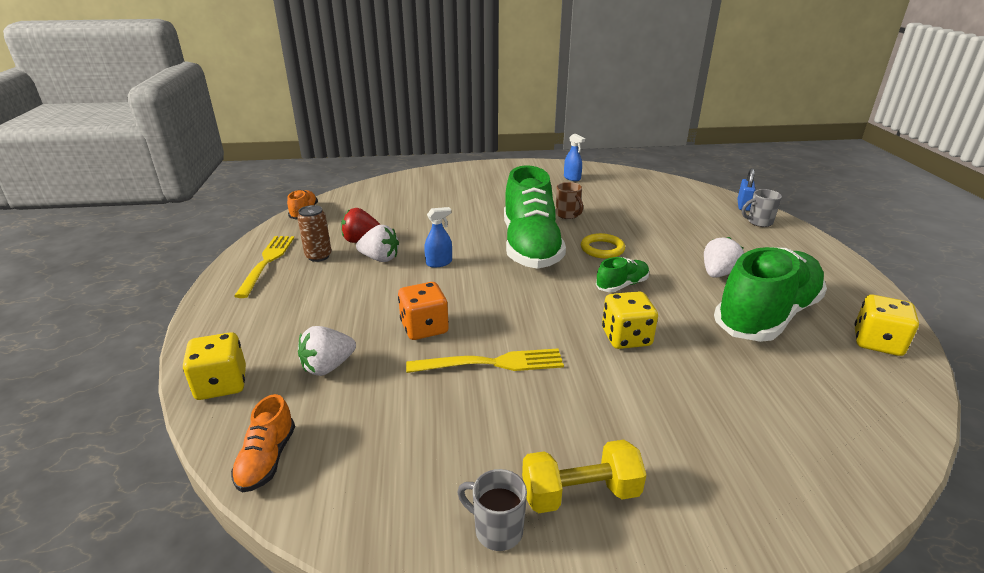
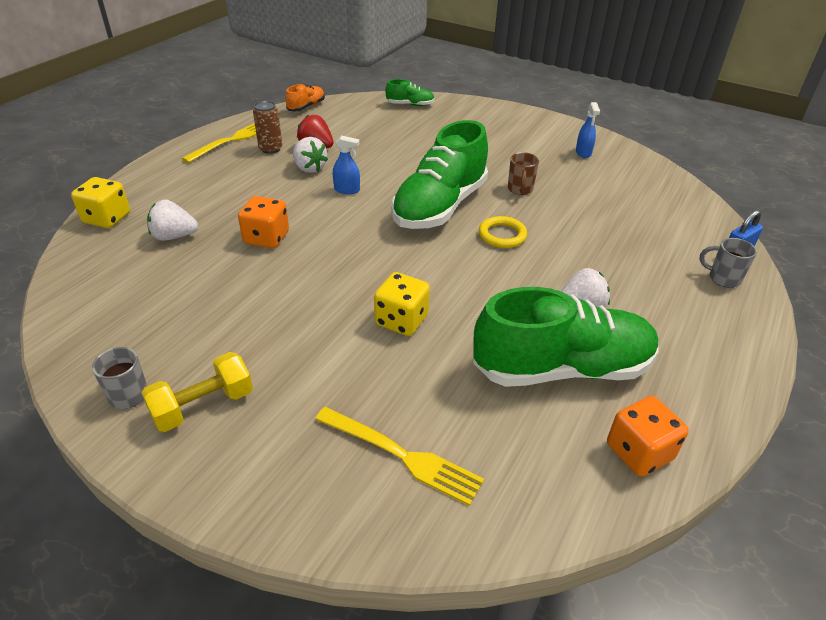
camera: 35 degrees right, 10 degrees up
orange shoe [231,394,295,493] -> none
yellow fork [406,348,564,373] -> yellow fork moved to [315,407,484,506]
yellow dumbbell [522,440,646,513] -> yellow dumbbell turned 60 degrees counterclockwise [141,352,253,432]
green shoe [596,257,649,292] -> green shoe moved to [385,79,435,106]
yellow dice [854,295,919,356] -> orange dice [607,396,689,477]

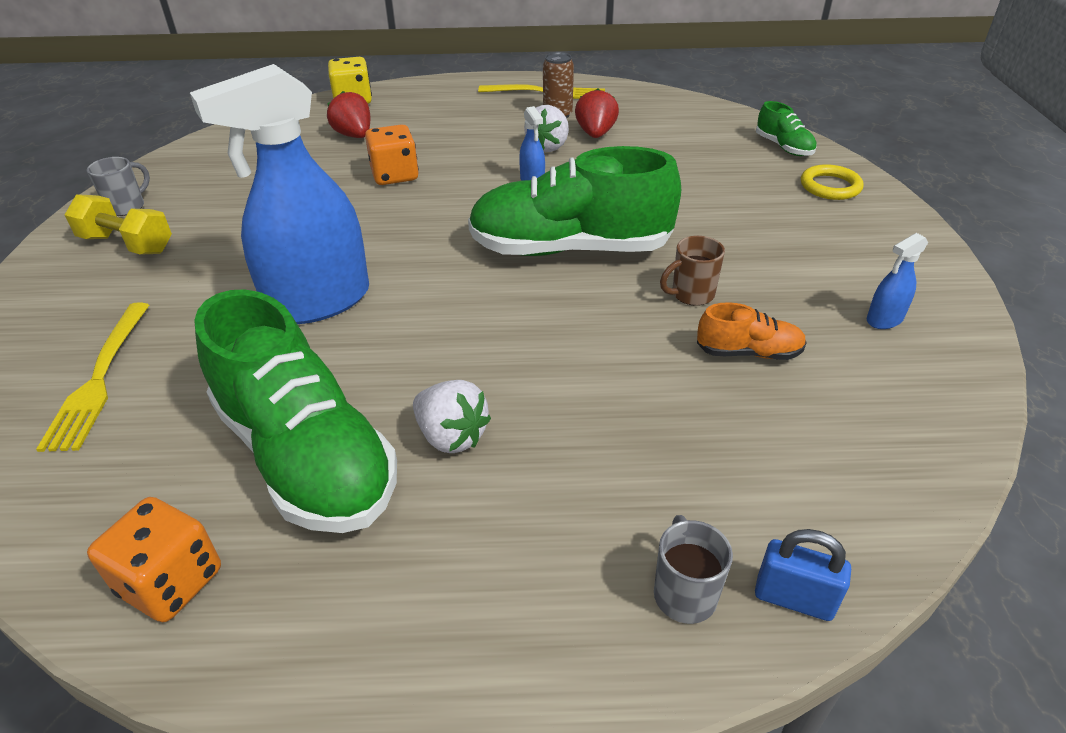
camera: 60 degrees right, 0 degrees up
white strawberry [147,199,198,241] -> red strawberry [327,91,370,138]
orange shoe [285,84,325,111] -> orange shoe moved to [697,302,807,360]
yellow dice [374,272,430,336] -> blue spray bottle [190,64,369,324]
yellow ring [479,216,527,248] -> yellow ring moved to [801,164,864,200]

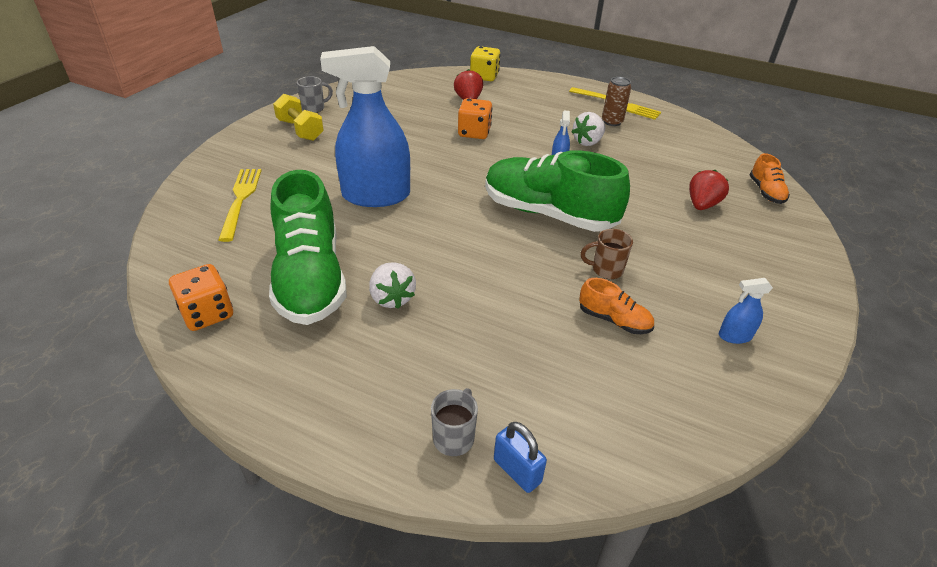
camera: 25 degrees right, 0 degrees up
yellow fork [36,303,149,452] -> yellow fork turned 150 degrees clockwise [218,169,262,242]
red strawberry [575,88,619,138] -> red strawberry moved to [689,170,729,210]
green shoe [756,101,817,156] -> orange shoe [750,153,790,204]
yellow ring [801,164,864,200] -> none

